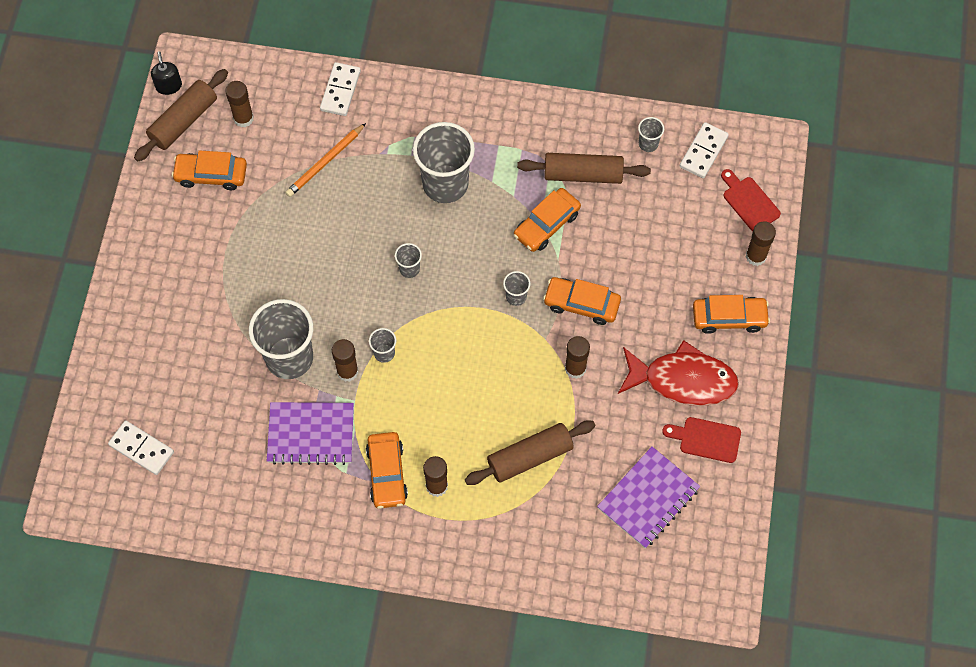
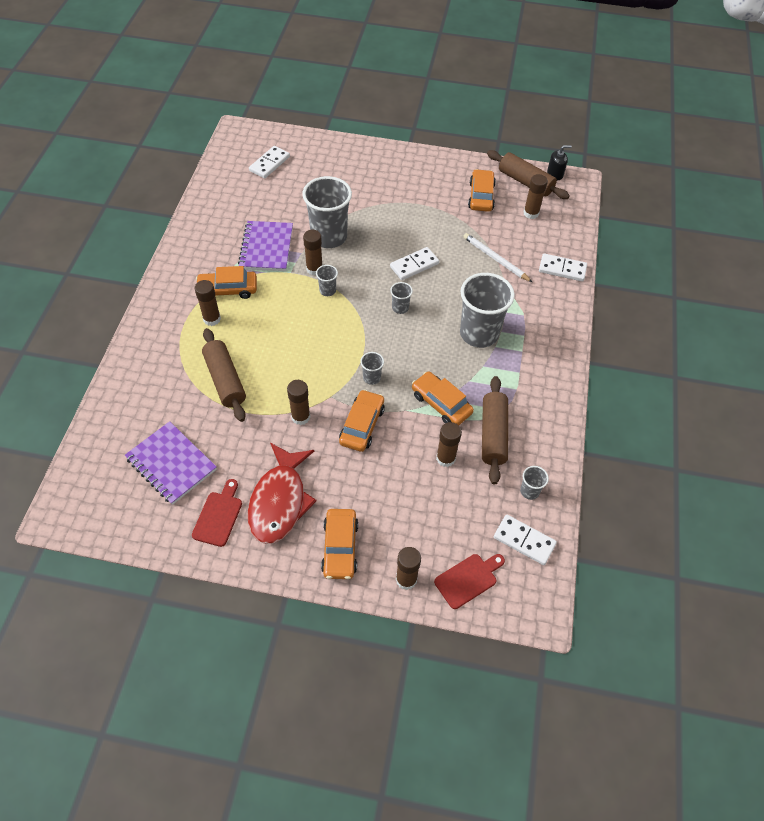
camera: 90 degrees right, 10 degrees down
orange pencil [285,123,366,197] -> white pencil [463,233,532,282]
none -> white domino [390,247,439,280]
none -> brown glue stick [436,422,462,467]

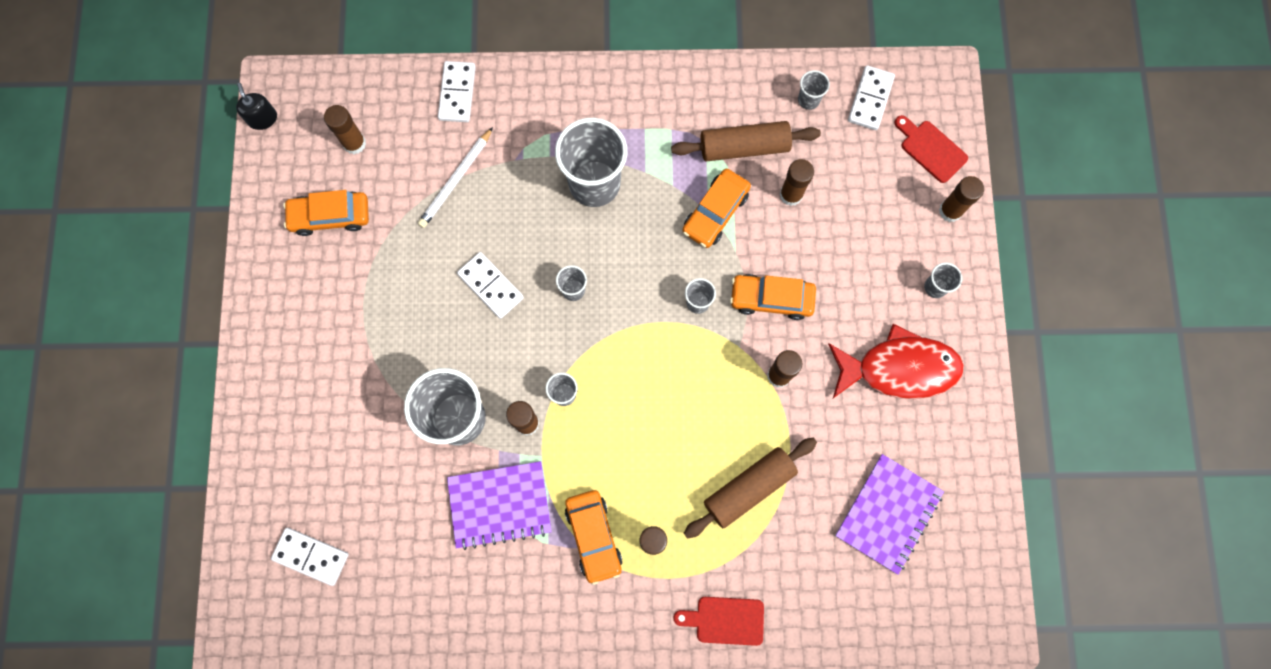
camera: 100 degrees left, 20 degrees up
red cutting board [192,479,242,547] -> red cutting board moved to [674,597,764,646]
orange car [321,509,358,579] -> grey cup [924,263,962,298]
brown rolling pin [487,150,570,199] -> none

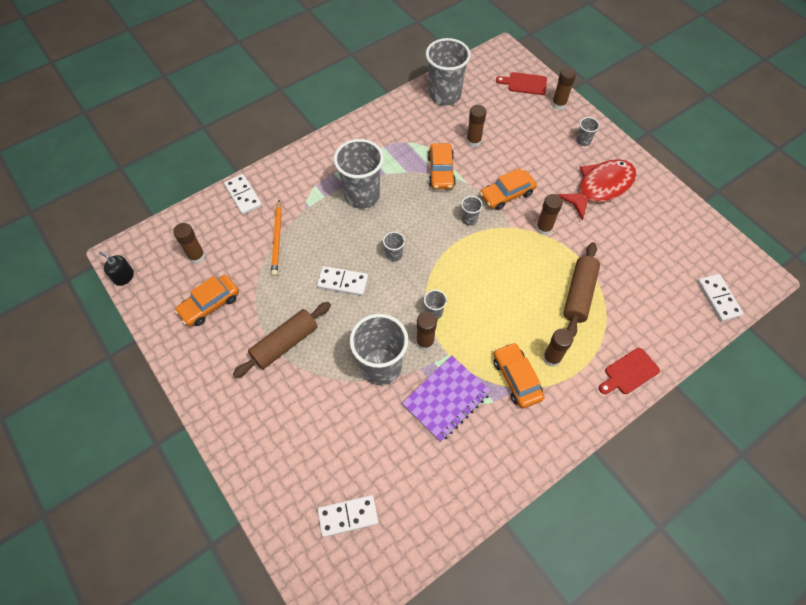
camera: 35 degrees left, 15 degrees down
white pencil [418,127,493,228] -> orange pencil [271,200,282,276]
orange car [565,490,622,585] -> orange car turned 150 degrees counterclockwise [494,342,545,409]
brown rolling pin [671,121,821,161] -> brown rolling pin moved to [233,302,331,378]
grey cup [798,70,830,110] -> grey cup [426,38,471,106], size x2.28
purple notebook [835,454,944,575] -> none
white domino [848,65,895,130] -> white domino moved to [697,274,744,322]

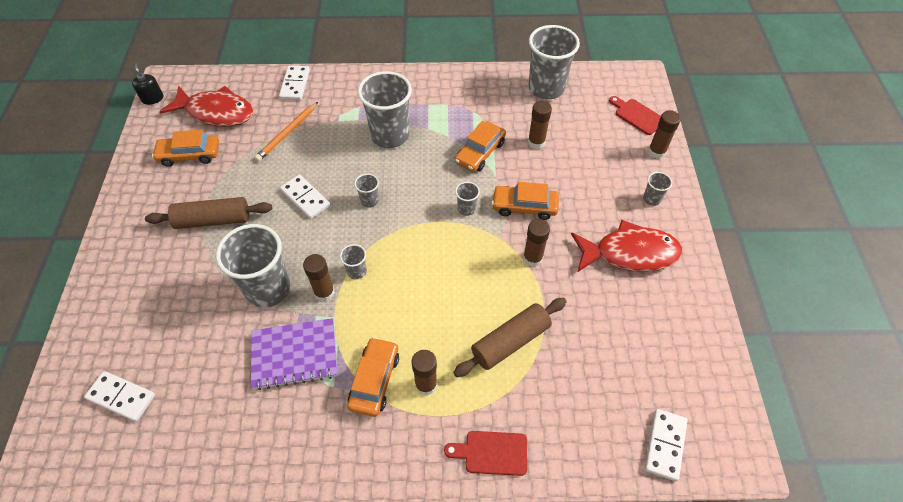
camera: 35 degrees right, 5 degrees down
brown glue stick [173,223,205,264] -> red fish [159,85,254,127]

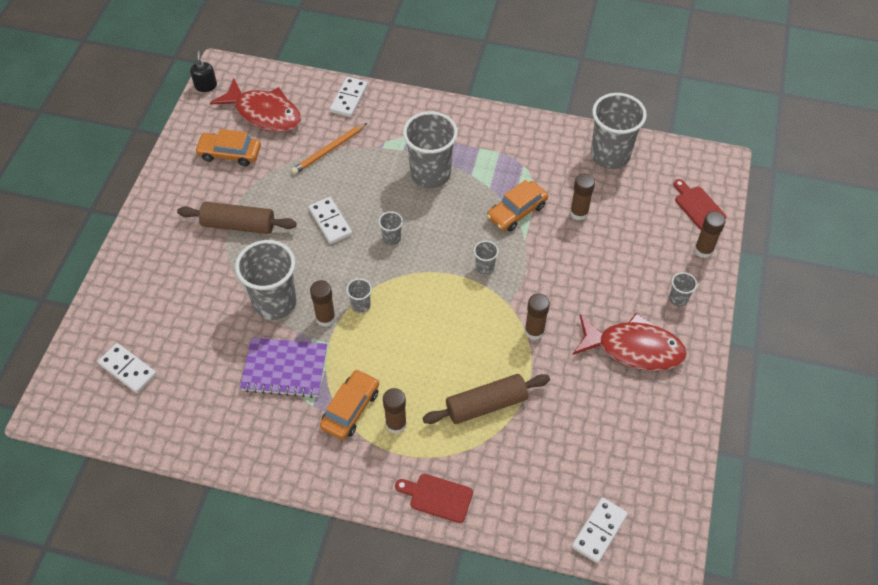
camera: 15 degrees right, 0 degrees up
orange car [492,182,559,220] -> none

